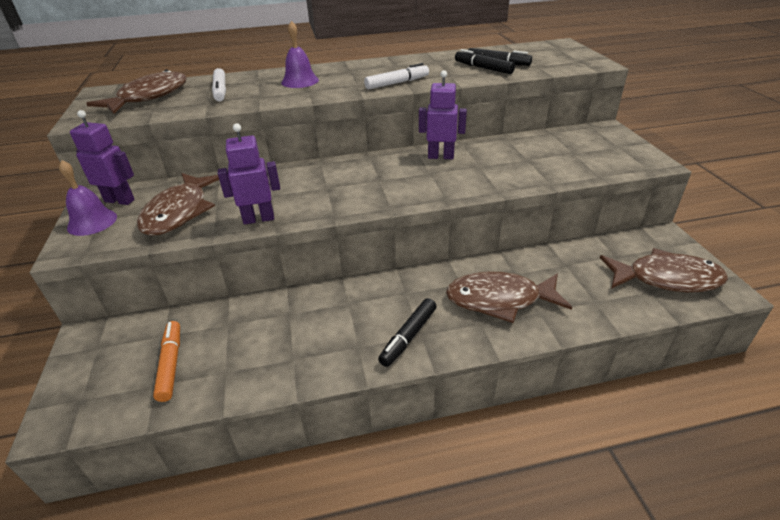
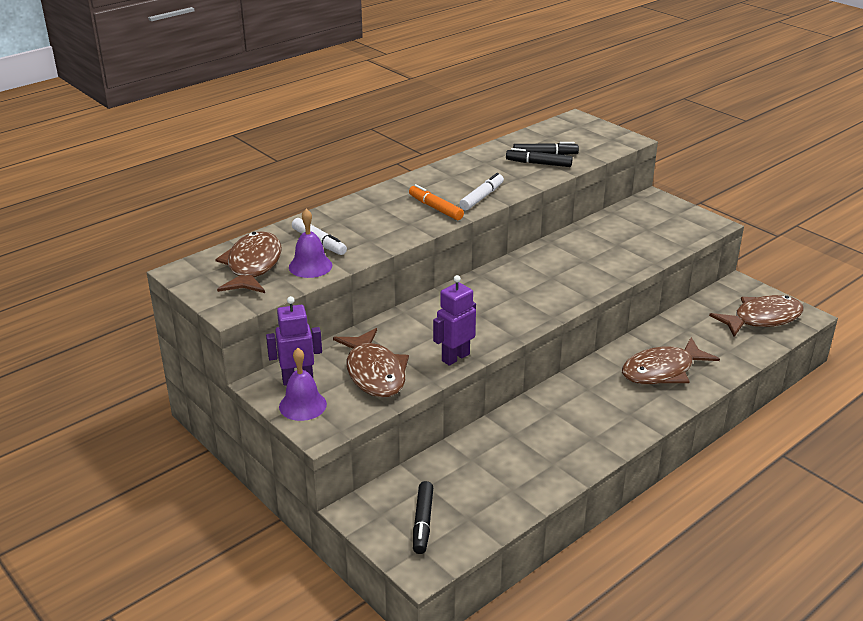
camera: 30 degrees left, 5 degrees down
orange marker [153,321,180,402] -> orange marker moved to [409,184,464,220]
purple bell [281,21,319,88] -> purple bell moved to [289,209,332,278]
black marker [378,298,437,367] -> black marker moved to [413,481,433,554]
purple robot [419,70,467,159] -> none

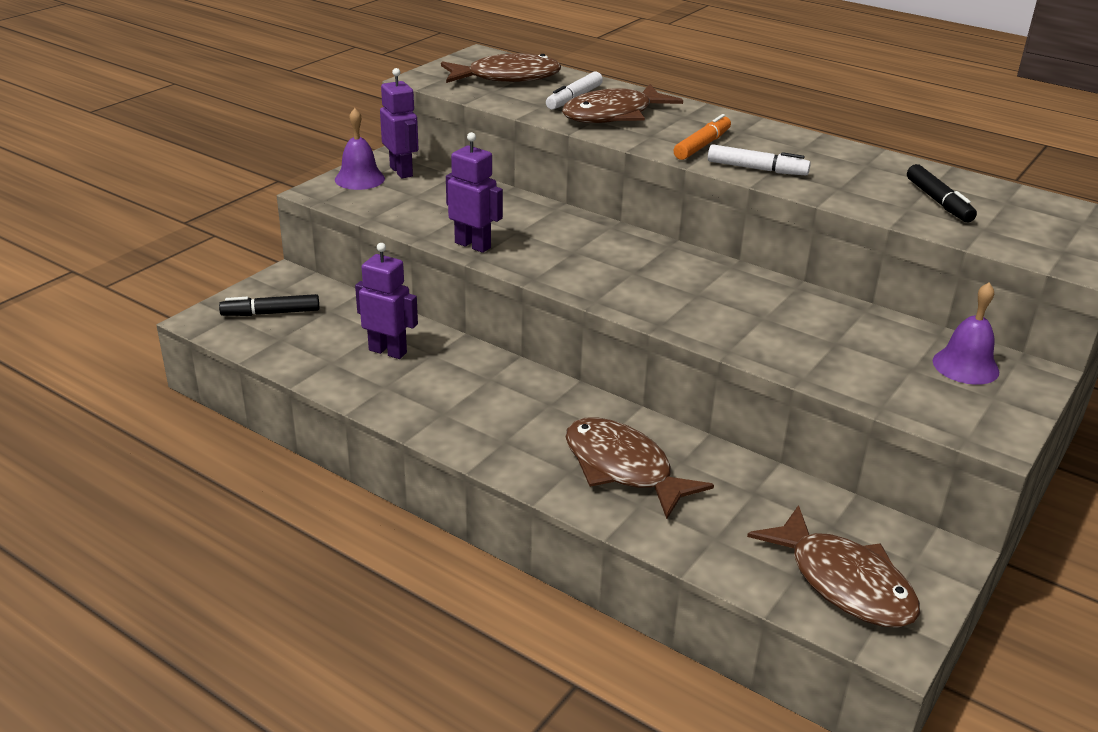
camera: 75 degrees right, 0 degrees up
purple bell [289,209,332,278] -> purple bell moved to [933,282,999,385]
brown fish [333,328,409,398] -> brown fish moved to [562,84,683,123]
black marker [506,148,573,167] -> none
none -> purple robot [355,243,418,359]

